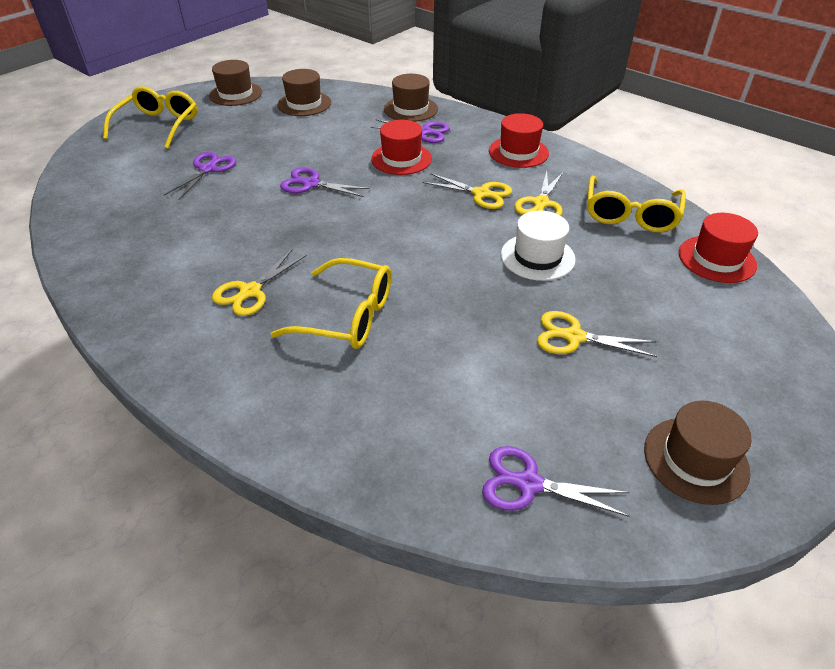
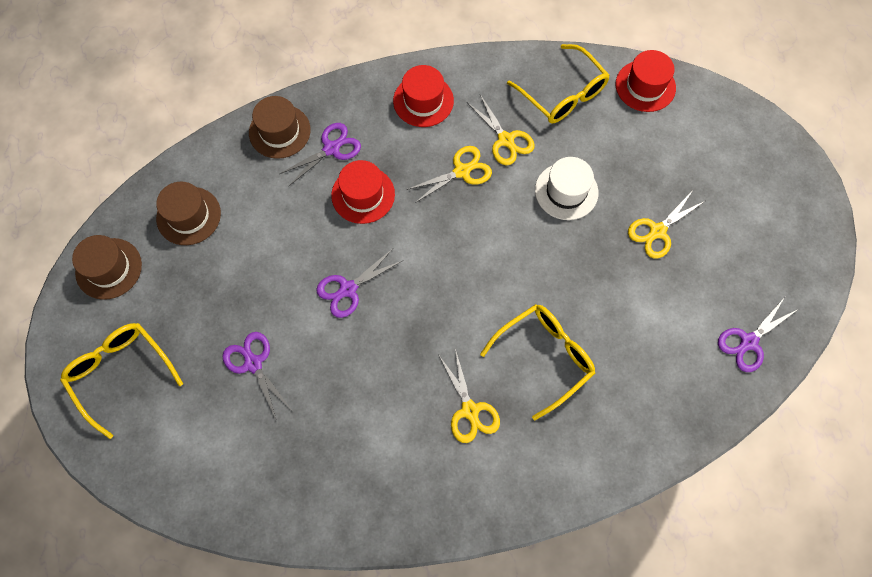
camera: 55 degrees left, 25 degrees up
brown hat [644,401,752,505] -> none

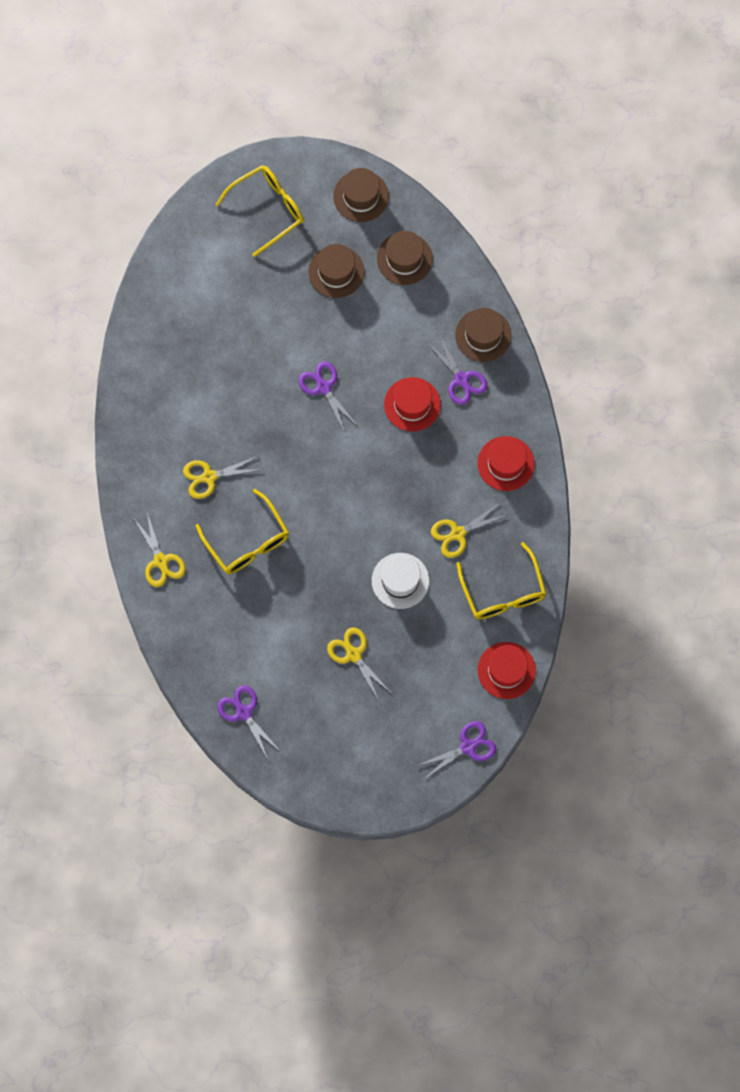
camera: 95 degrees right, 5 degrees up
purple scissors [222,332,291,419] -> purple scissors moved to [416,721,496,778]
yellow scissors [407,146,492,203] -> yellow scissors moved to [133,513,186,587]
yellow glasses [507,44,610,124] -> yellow glasses turned 75 degrees counterclockwise [457,542,547,619]
none -> brown hat [308,244,364,298]

